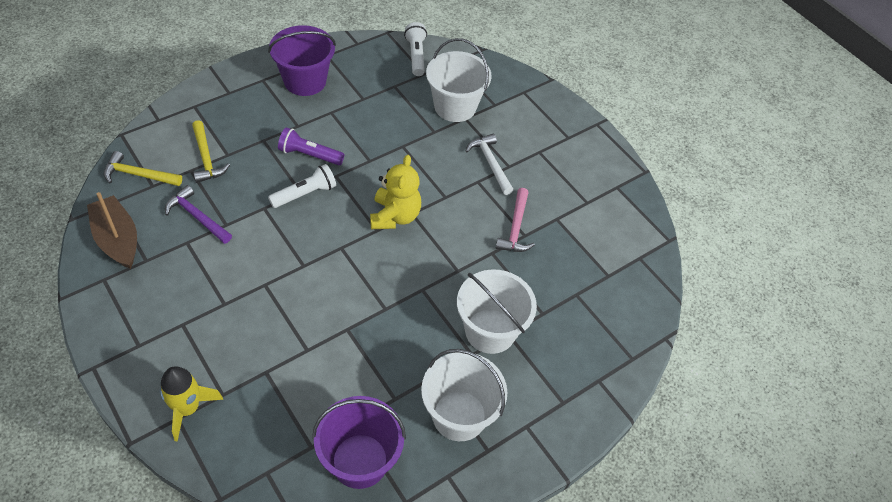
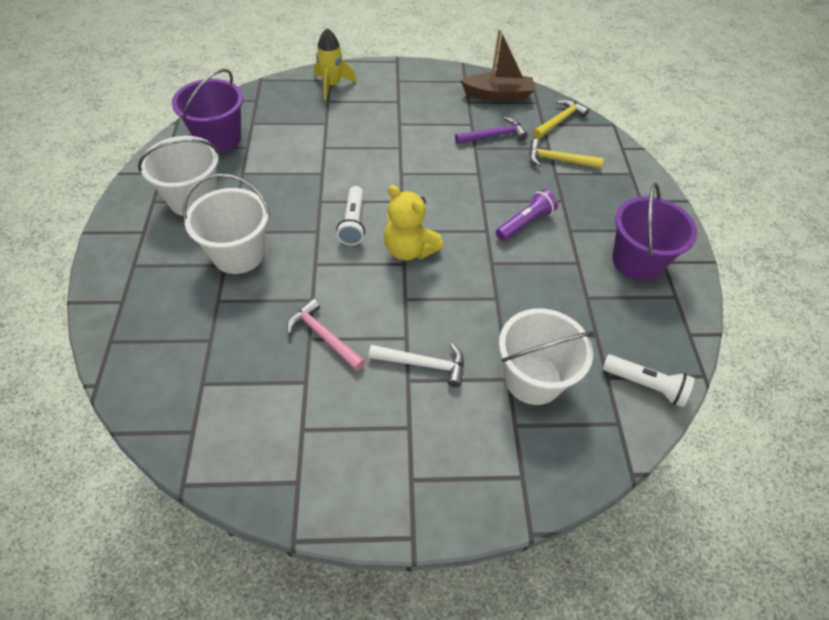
camera: 125 degrees right, 0 degrees up
white flashlight [268,164,336,208] -> white flashlight moved to [336,186,365,245]

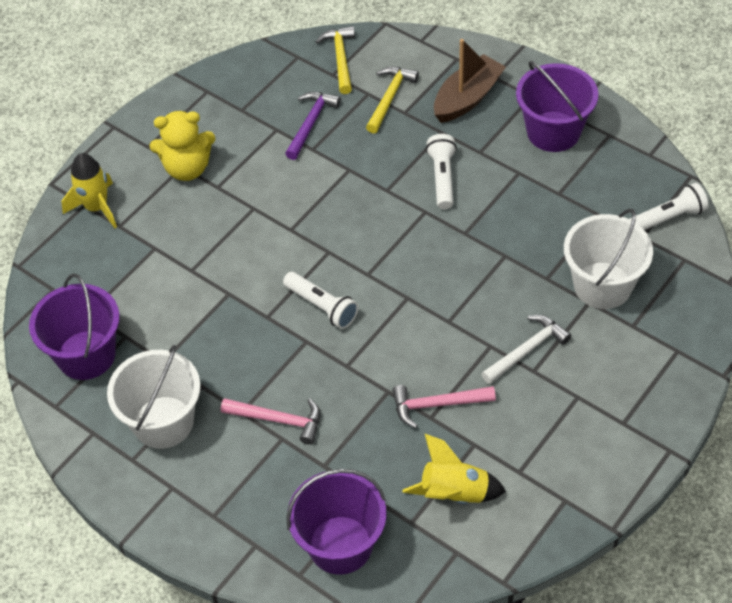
camera: 45 degrees left, 0 degrees up
white bucket [183,174,270,274] -> pink hammer [221,398,320,445]
yellow teddy bear [384,185,443,260] -> yellow teddy bear moved to [150,111,215,181]
brown boat [460,29,535,101] -> brown boat moved to [434,39,506,123]
purple flashlight [496,189,558,241] -> white flashlight [426,134,457,209]
yellow hammer [529,139,603,168] -> yellow hammer turned 150 degrees clockwise [366,67,419,133]
none -> purple bucket [286,469,387,575]
none -> yellow rocket [402,434,506,504]

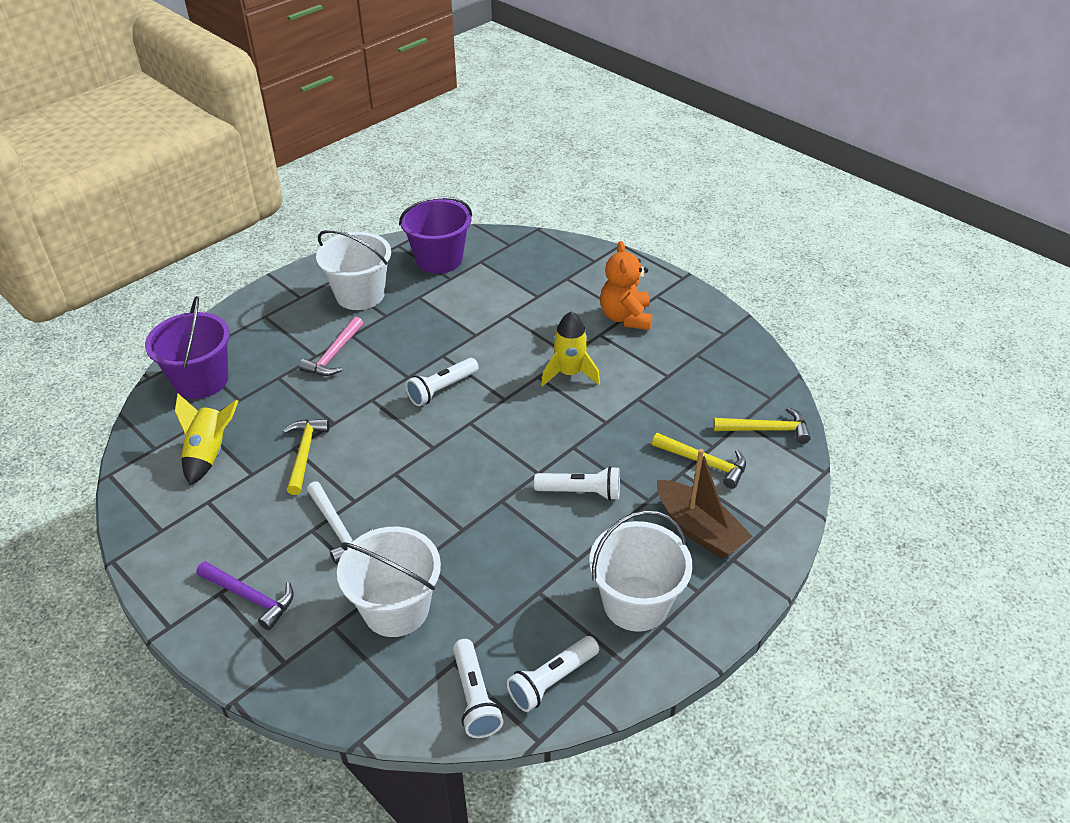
camera: 95 degrees right, 10 degrees down
yellow rocket [61,153,117,228] -> yellow rocket moved to [541,311,600,387]
yellow teddy bear [150,111,215,181] -> orange teddy bear [600,241,652,330]
purple hammer [285,92,341,160] -> purple hammer moved to [196,561,294,630]
pink hammer [392,385,496,428] -> yellow hammer [283,419,330,495]
purple bucket [516,61,598,152] -> white bucket [589,510,693,632]
none -> white flashlight [506,636,599,712]

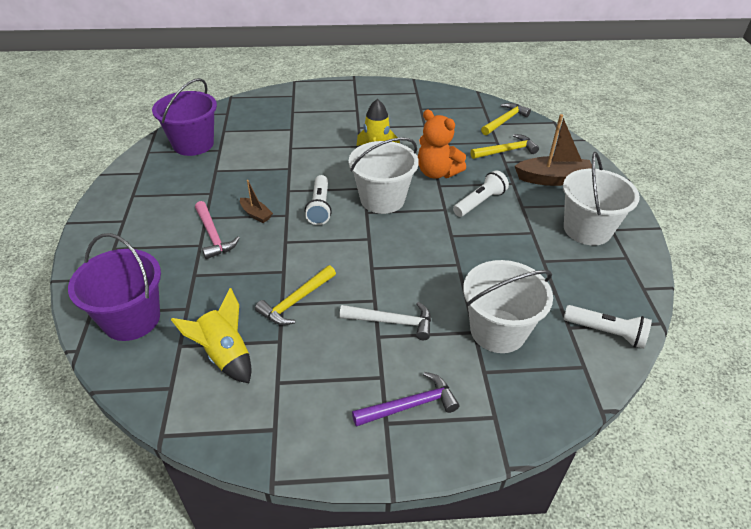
camera: 50 degrees left, 0 degrees up
yellow hammer [283,419,330,495] -> yellow hammer turned 90 degrees counterclockwise [255,265,336,325]
white bucket [316,230,391,310] -> white bucket moved to [349,137,419,214]
white flashlight [506,636,599,712] -> none
orange teddy bear [600,241,652,330] -> orange teddy bear moved to [418,110,466,179]
none -> brown boat [240,180,273,223]

